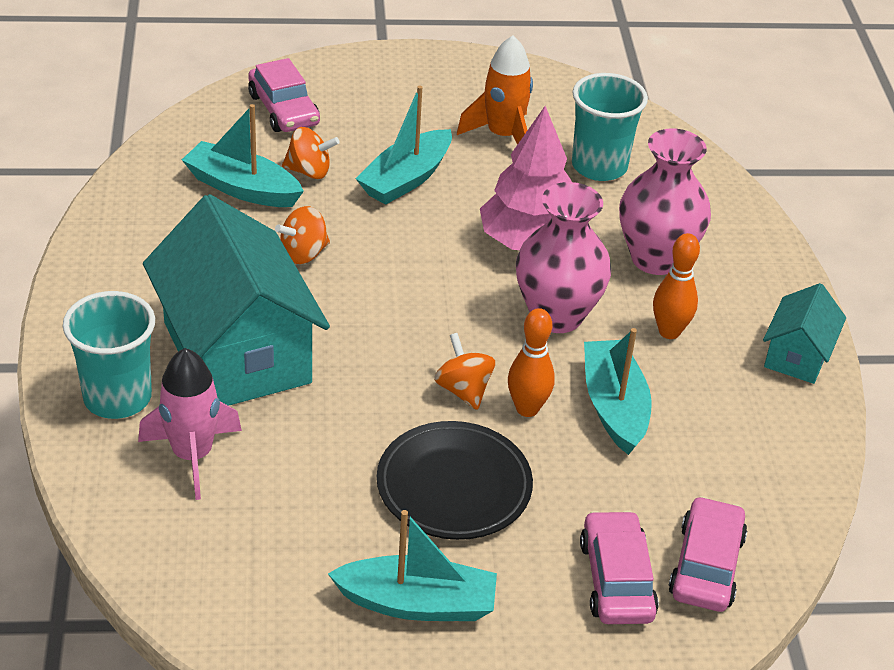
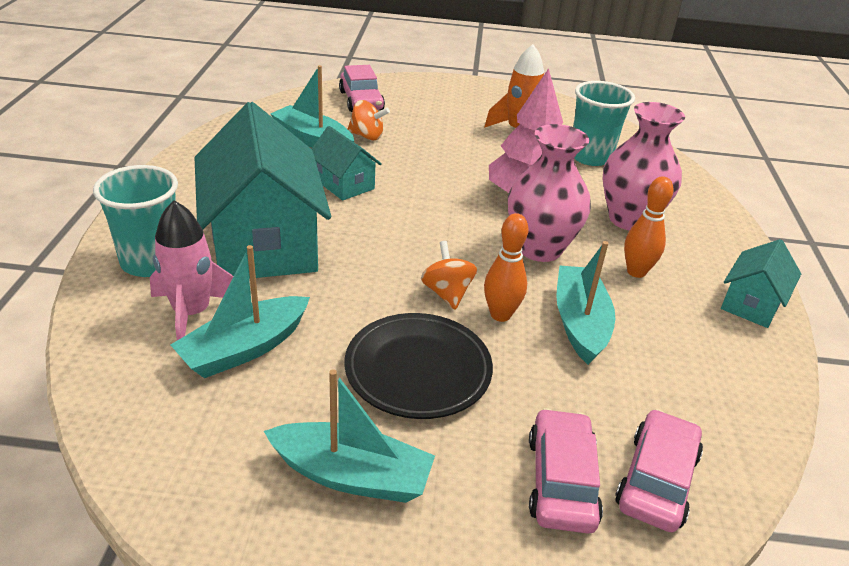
camera: 10 degrees right, 5 degrees down
orange spinning top [275,206,330,264] -> turquoise house [312,126,382,201]
turquoise boat [356,86,452,205] -> turquoise boat moved to [171,245,310,378]

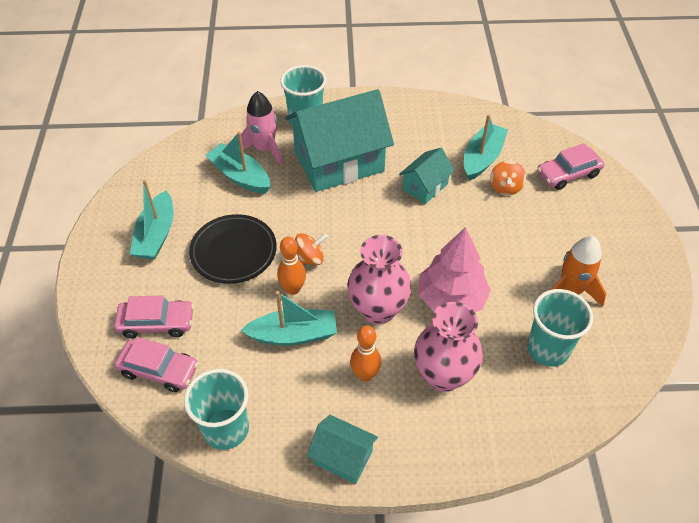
camera: 85 degrees right, 15 degrees up
none -> turquoise cup [184,369,249,450]

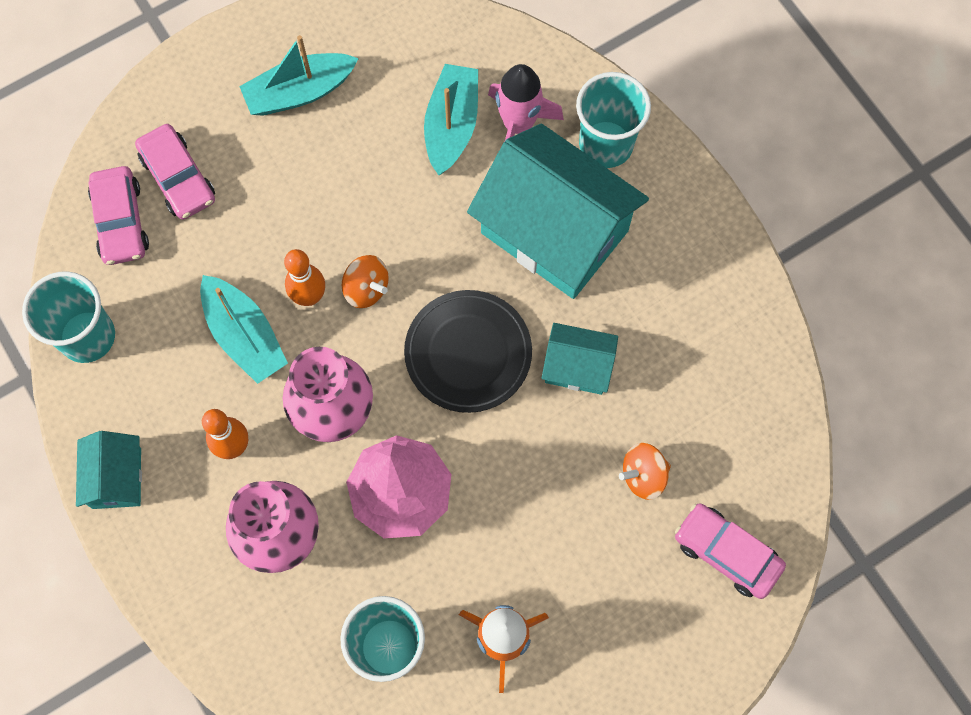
camera: 60 degrees right, 20 degrees up
black plate [189,214,277,284] -> black plate moved to [404,290,532,413]
turquoise boat [464,114,508,181] -> none

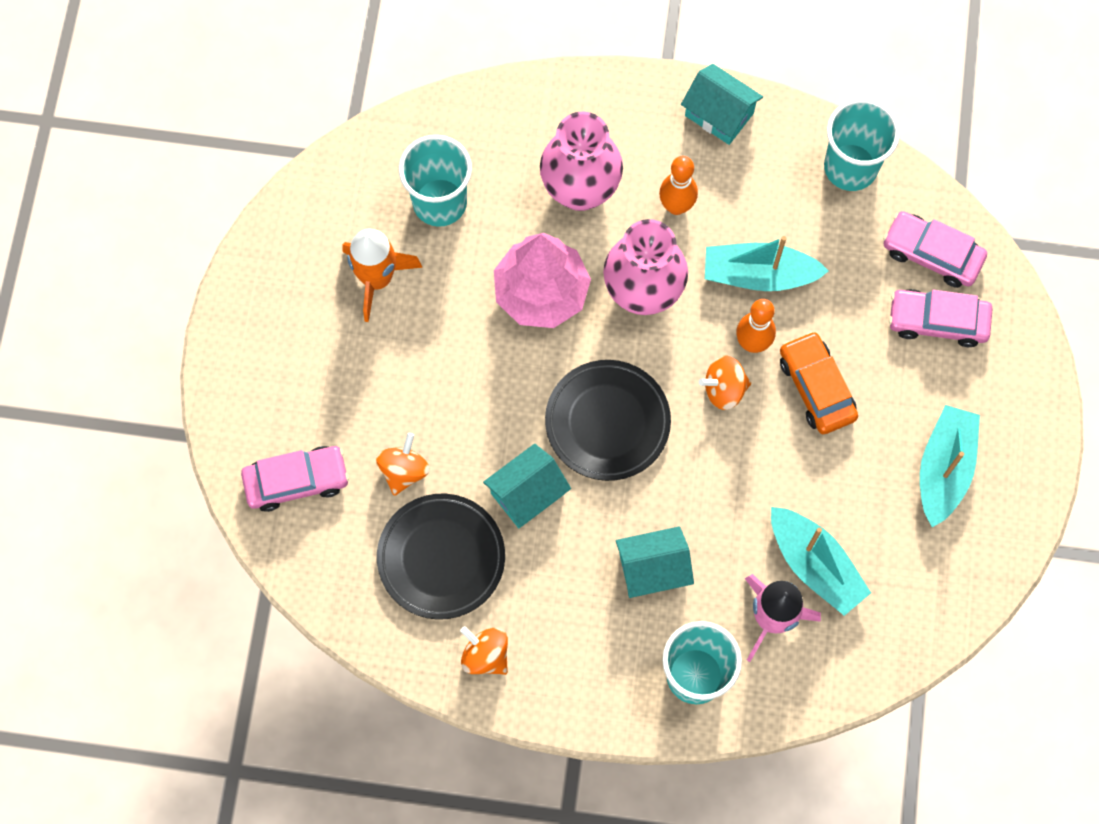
camera: 130 degrees right, 0 degrees up
turquoise house [467,124,649,299] -> turquoise house [616,526,694,598], size x0.49
none -> black plate [377,494,505,620]
none -> orange spinning top [460,626,508,675]
none -> orange car [780,331,858,434]

